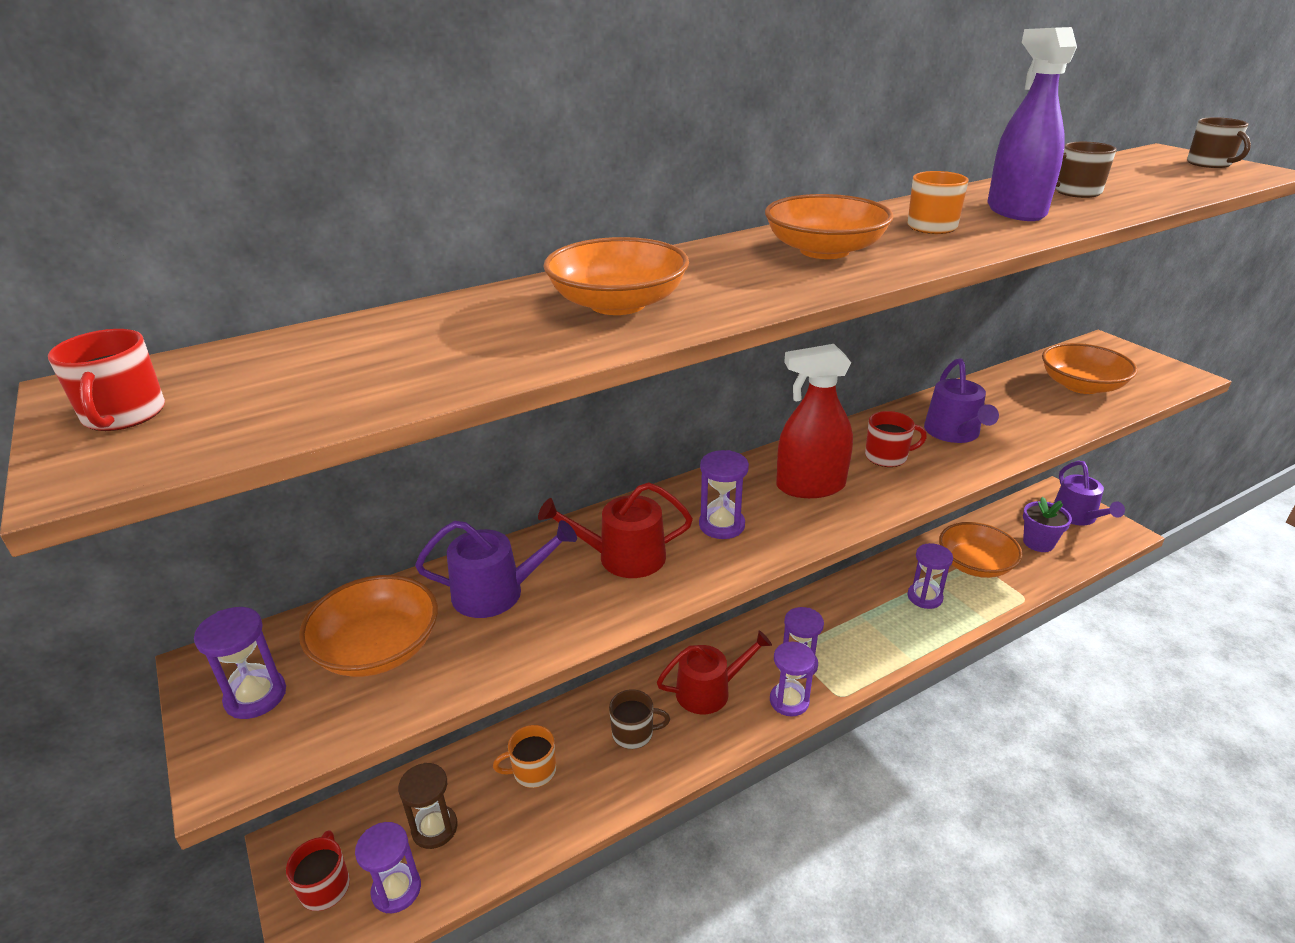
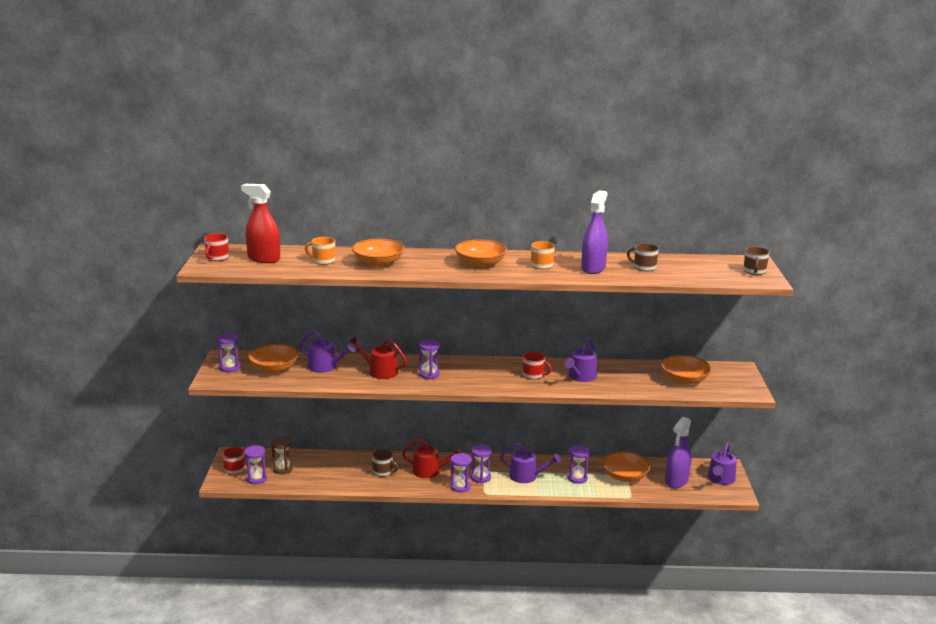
camera: 30 degrees right, 10 degrees down
orange mug [493,725,556,788] -> orange mug moved to [305,237,335,265]
red spray bottle [776,344,853,498] -> red spray bottle moved to [241,184,280,263]
purple flower pot [1023,497,1072,552] -> purple spray bottle [665,417,691,488]
none -> purple watering can [500,443,561,483]

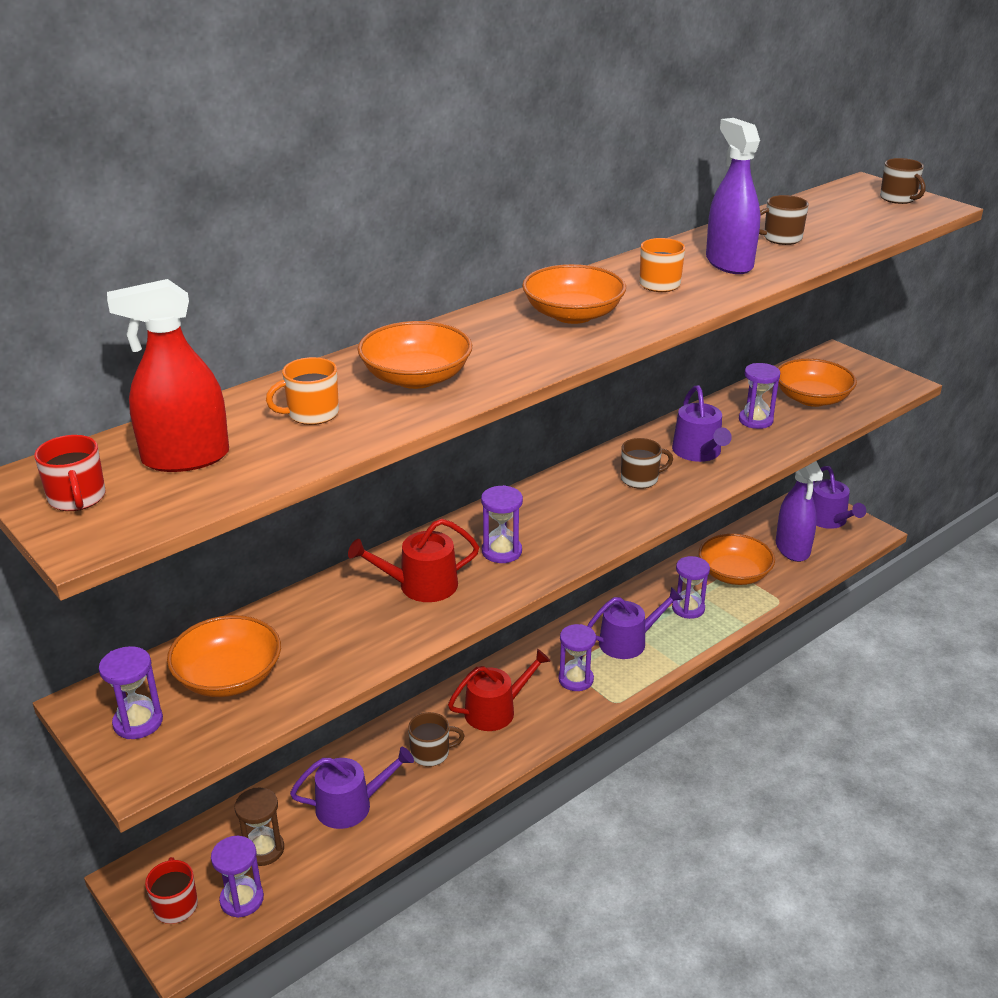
camera: 40 degrees left, 10 degrees up
purple watering can [299,330,356,373] -> purple watering can moved to [290,747,414,829]
purple hourglass [450,453,471,492] -> purple hourglass moved to [739,363,780,429]
red mug [523,352,552,380] -> brown mug [621,438,673,489]

